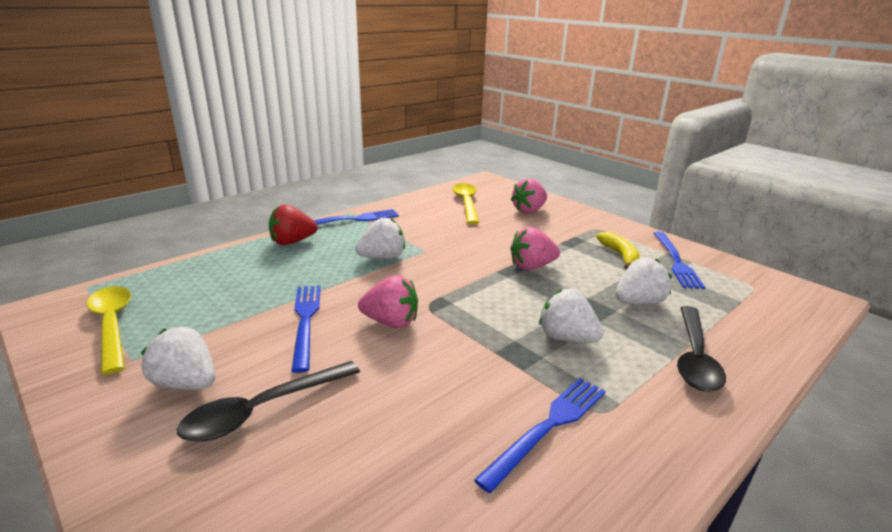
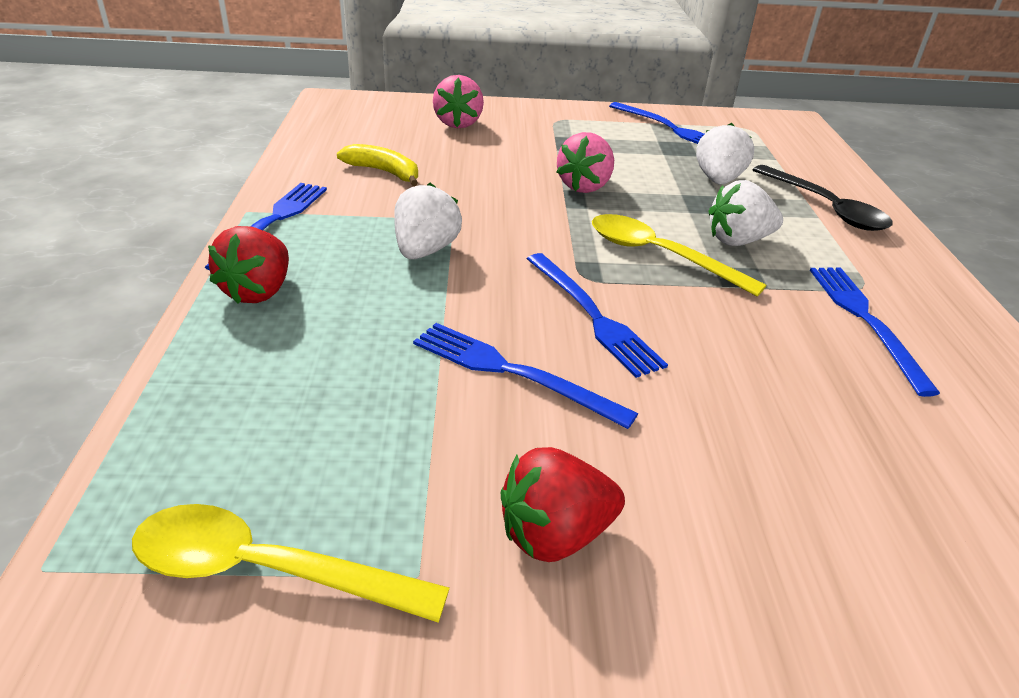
camera: 50 degrees left, 10 degrees up
white strawberry [141,327,215,390] -> red strawberry [501,447,625,562]
black spoon [177,361,360,442] -> none
pink strawberry [358,275,418,328] -> blue fork [527,253,668,378]
yellow spoon [452,183,479,224] -> yellow spoon moved to [592,214,766,296]
yellow banana [596,232,640,270] -> yellow banana moved to [337,144,418,186]

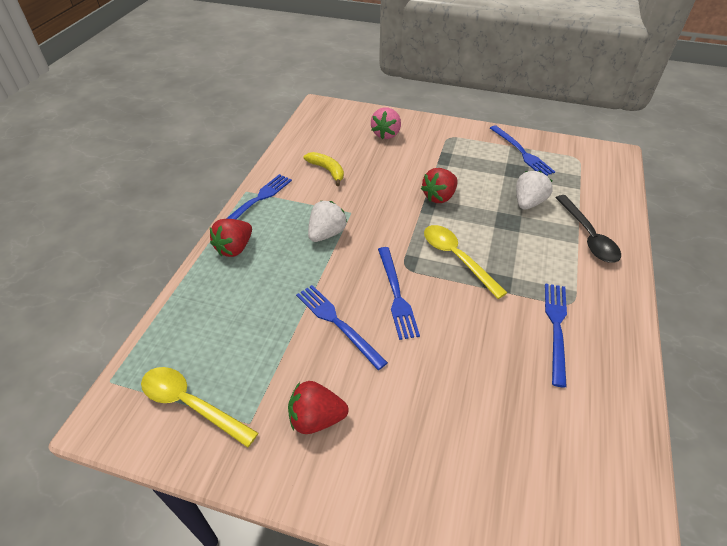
camera: 20 degrees right, 10 degrees up
pink strawberry [557,132,614,193] -> red strawberry [421,168,458,203]
white strawberry [708,180,783,246] -> none

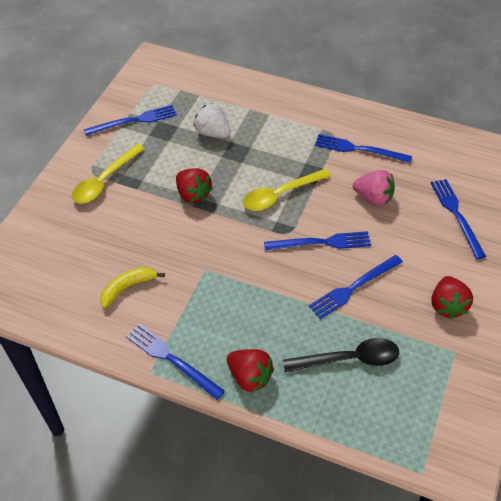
camera: 85 degrees left, 5 degrees up
yellow spoon [141,367,258,448] -> yellow spoon moved to [72,144,145,203]
white strawberry [308,201,347,242] -> none
pink strawberry [371,108,401,139] -> pink strawberry moved to [353,170,395,206]
black spoon [555,195,621,262] -> black spoon moved to [283,338,399,372]
none -> blue fork [431,179,486,259]

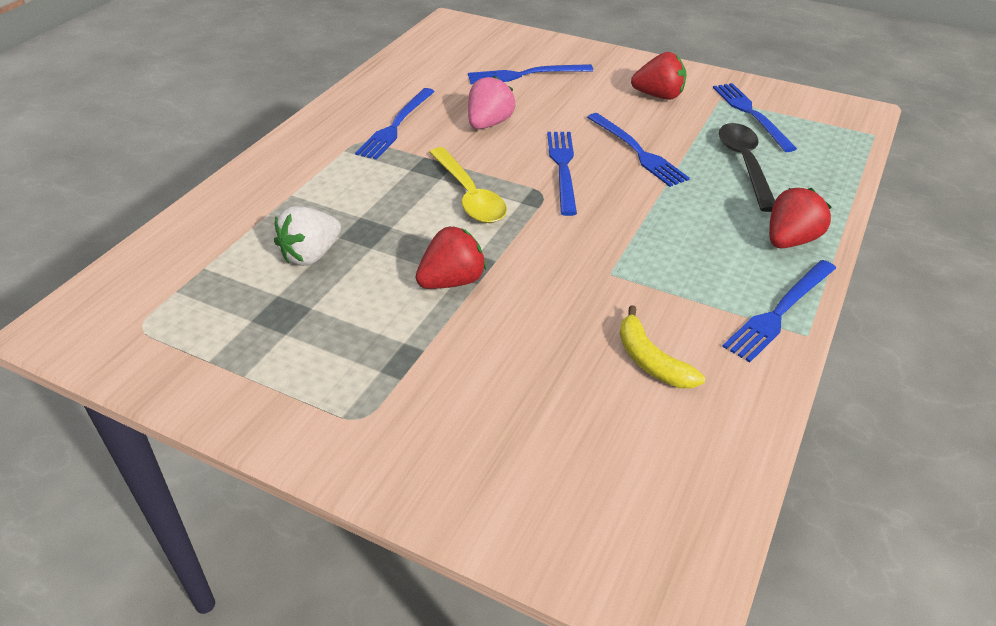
camera: 85 degrees left, 10 degrees down
yellow spoon [72,144,145,203] -> none
blue fork [83,105,177,136] -> blue fork moved to [713,83,797,152]

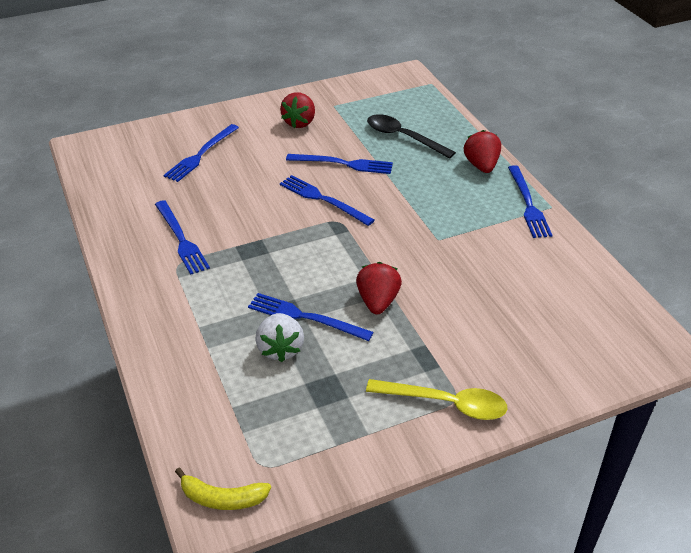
camera: 50 degrees left, 0 degrees up
yellow spoon [429,147,507,223] -> yellow spoon moved to [366,379,508,420]
pink strawberry [468,76,515,129] -> none
yellow banana [620,305,705,388] -> yellow banana moved to [175,468,271,510]
red strawberry [631,52,686,100] -> red strawberry turned 150 degrees clockwise [280,93,315,128]
blue fork [713,83,797,152] -> blue fork moved to [248,293,374,341]

